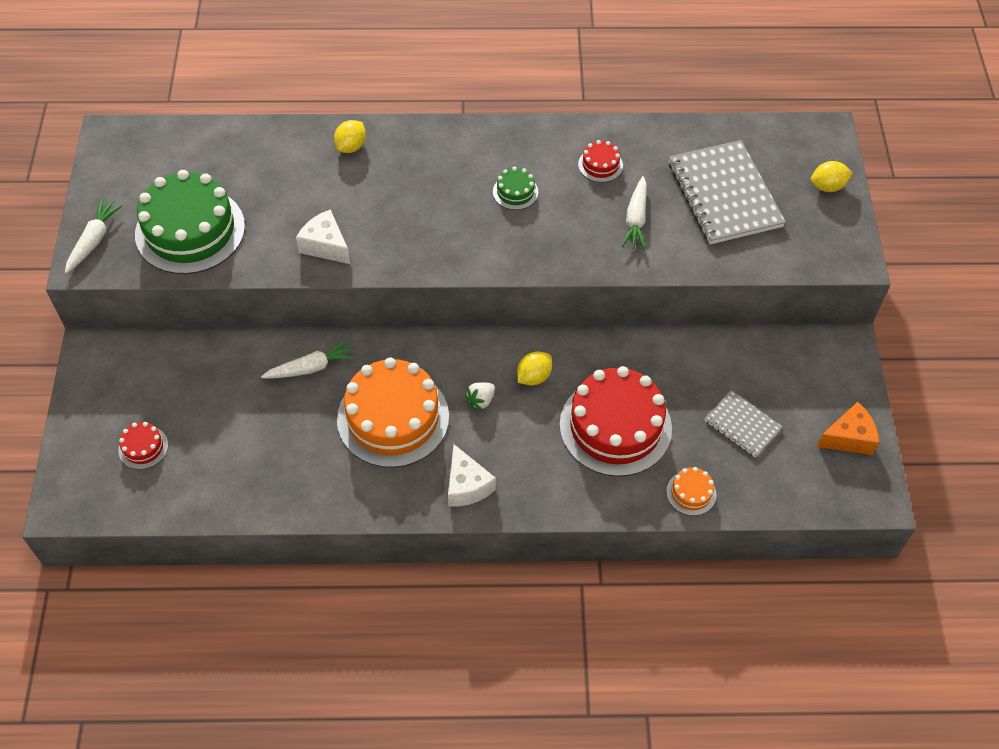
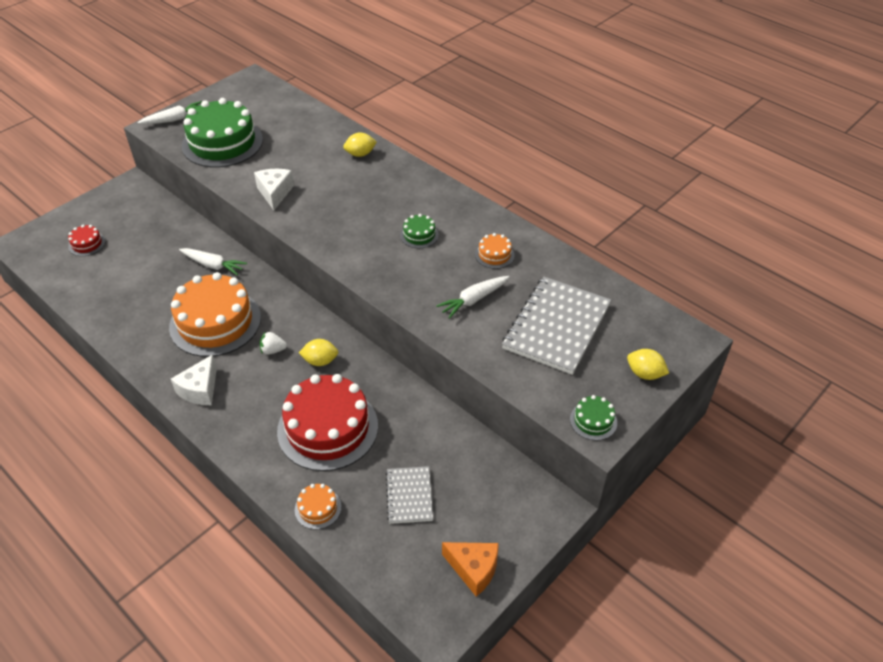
camera: 45 degrees right, 10 degrees down
red cake [578,140,623,182] -> orange cake [475,233,515,269]
none -> green cake [570,395,617,441]

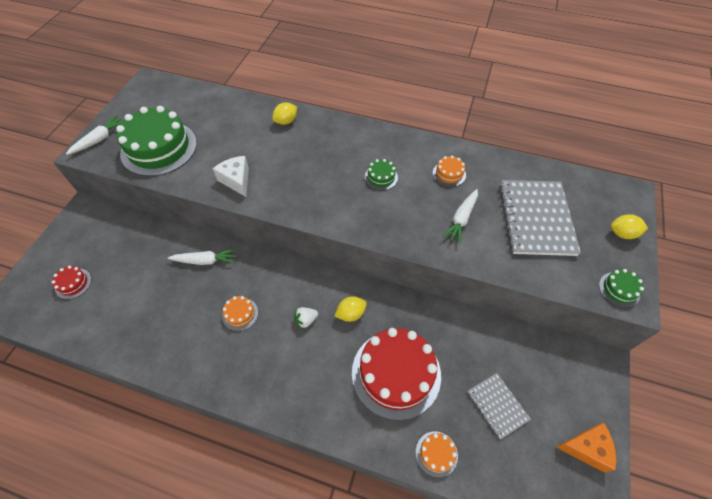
camera: 25 degrees left, 10 degrees up
orange cake [169,272,261,357] -> orange cake [222,296,258,331], size x0.43
white cheese [171,355,217,405] -> none

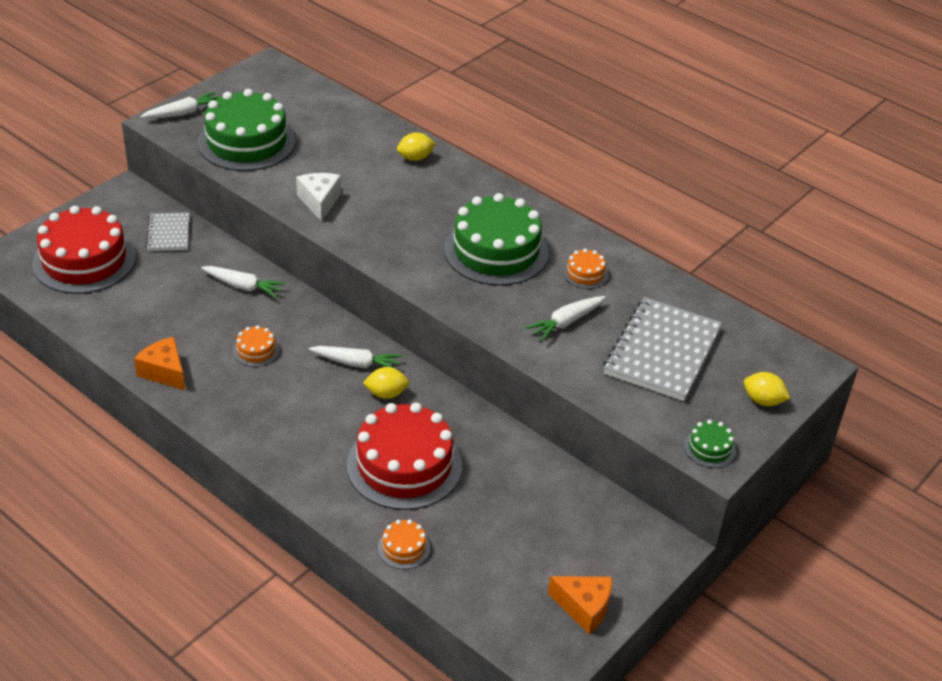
camera: 20 degrees right, 15 degrees down
red cake [51,266,91,299] -> red cake [32,206,136,294], size x2.32
white strawberry [294,307,318,329] -> none
green cake [365,159,398,190] -> green cake [444,193,549,286], size x2.32
grey notebook [468,373,531,439] -> grey notebook moved to [146,212,189,251]
none -> orange cheese [134,337,185,390]
none -> white carrot [309,346,402,368]

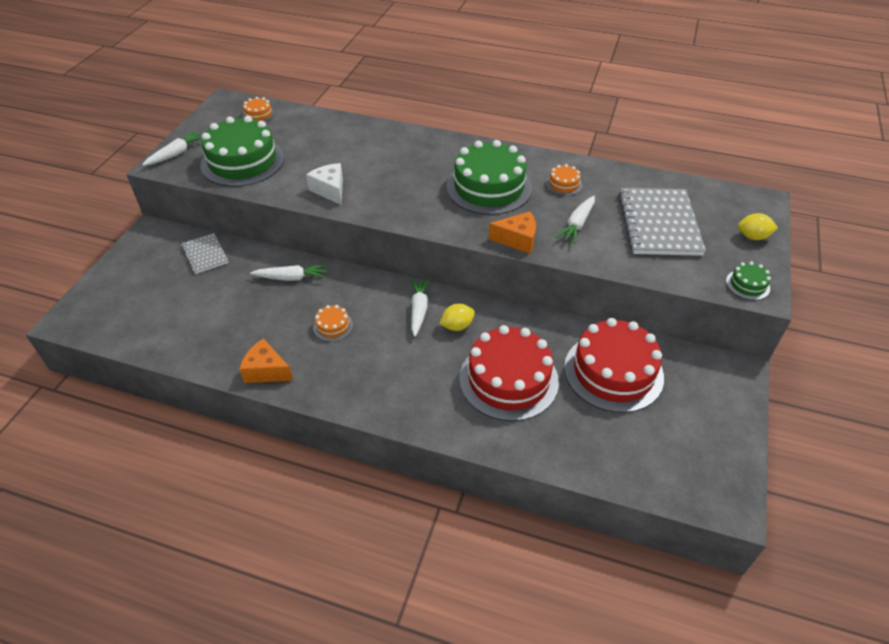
camera: 20 degrees left, 5 degrees up
red cake [32,206,136,294] -> red cake moved to [564,318,664,413]
white carrot [309,346,402,368] -> white carrot turned 75 degrees counterclockwise [411,278,430,337]
orange cake [378,520,430,569] -> orange cake moved to [242,97,275,123]
yellow lemon [397,132,436,161] -> none
orange cheese [548,576,612,634] -> orange cheese moved to [489,212,536,254]

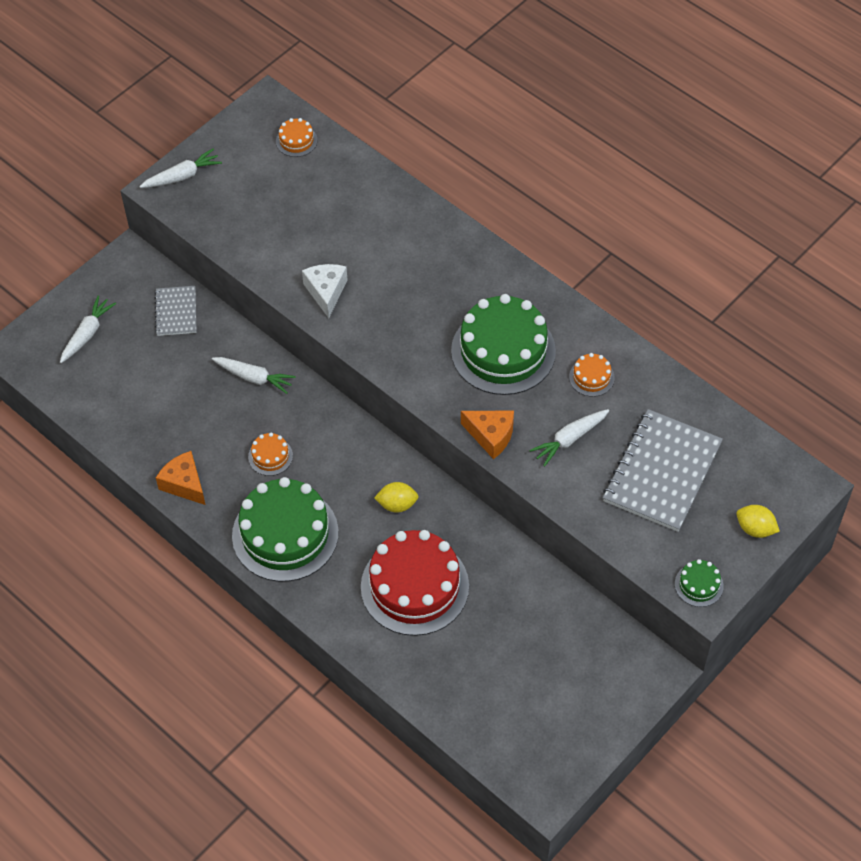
camera: 25 degrees right, 10 degrees up
green cake [201,116,284,187] -> green cake moved to [232,477,339,582]
white carrot [411,278,430,337] -> white carrot moved to [60,295,116,363]
red cake [564,318,664,413] -> none

